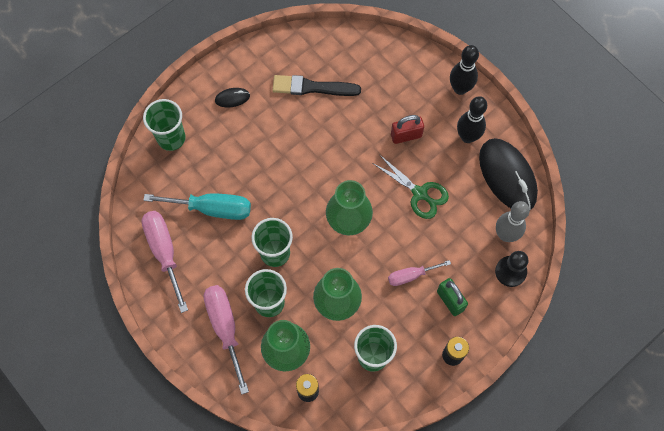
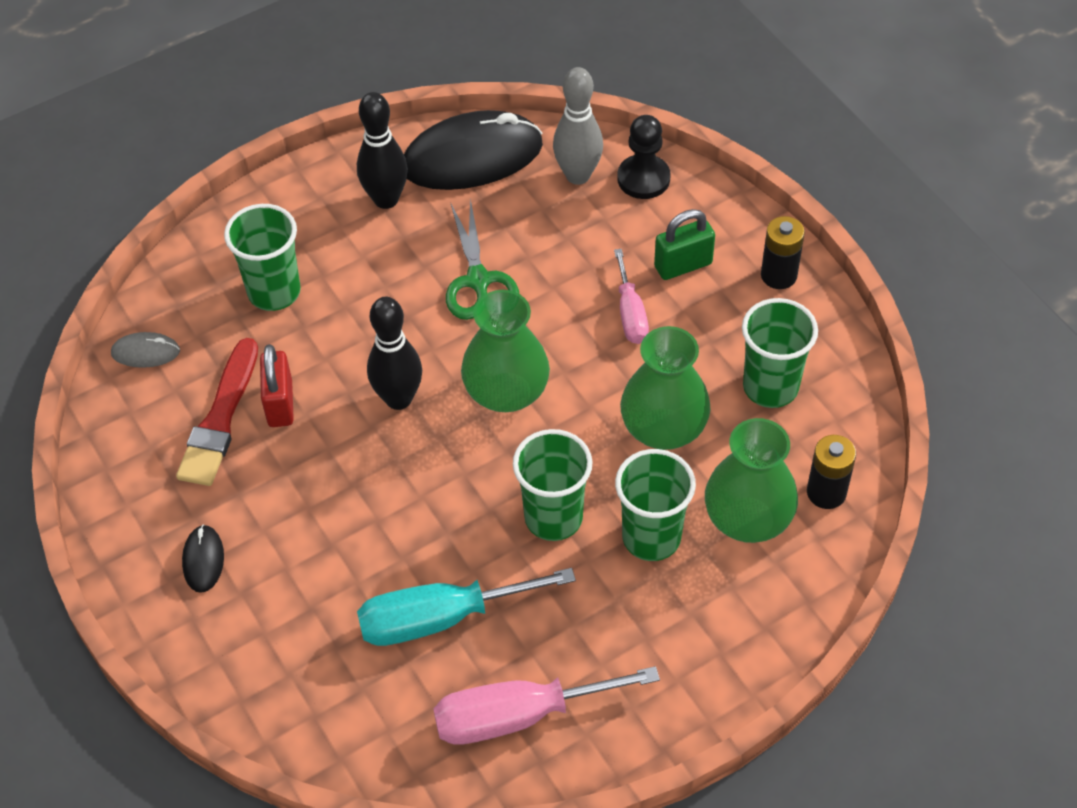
camera: 80 degrees left, 15 degrees down
green cup [143,99,185,151] -> green cup moved to [224,204,301,311]
turquoise screwdriver [143,193,251,220] -> turquoise screwdriver turned 120 degrees counterclockwise [357,568,576,646]
pink screwdriver [204,285,249,394] -> none
black brush [273,75,361,96] -> red brush [176,338,258,486]
green scissors [373,154,449,219] -> green scissors turned 120 degrees clockwise [446,198,519,320]
red padlock [391,115,424,144] -> red padlock moved to [260,344,294,427]
black bowling pin [450,45,479,95] -> black bowling pin moved to [367,297,422,410]
none -> grey mouse [111,332,180,368]

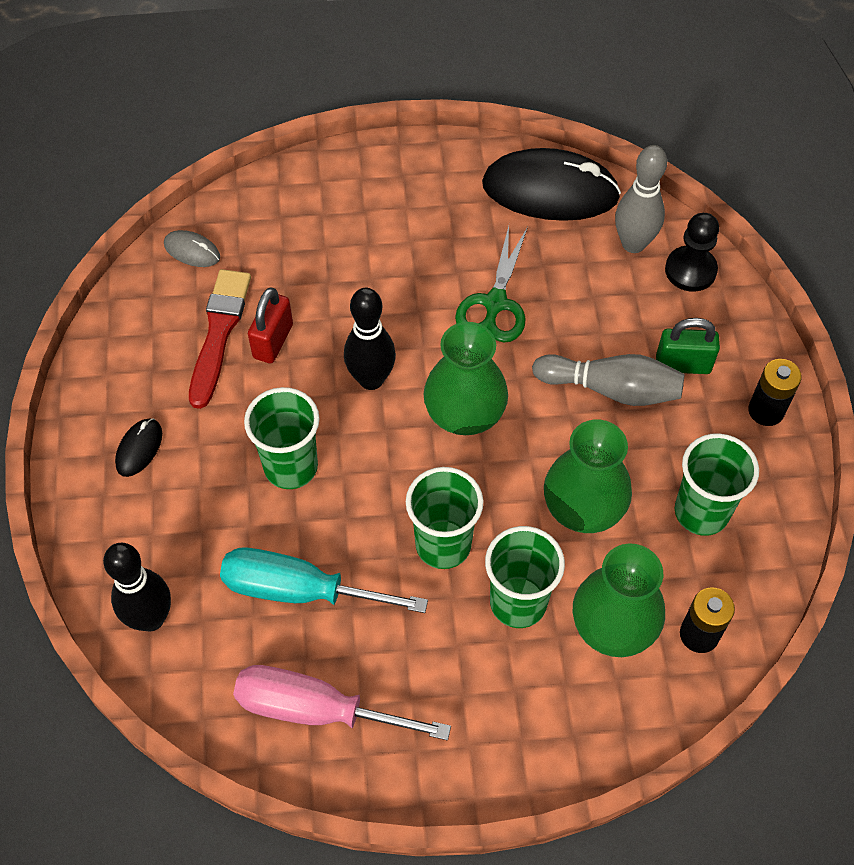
camera: 25 degrees right, 5 degrees up
red brush [176,338,258,486] -> red brush turned 150 degrees clockwise [189,269,251,409]
green cup [224,204,301,311] -> green cup moved to [244,387,320,489]
black bowling pin [357,92,408,209] -> black bowling pin moved to [103,543,171,632]
pink screwdriver [614,249,649,344] -> grey bowling pin [532,354,685,406]

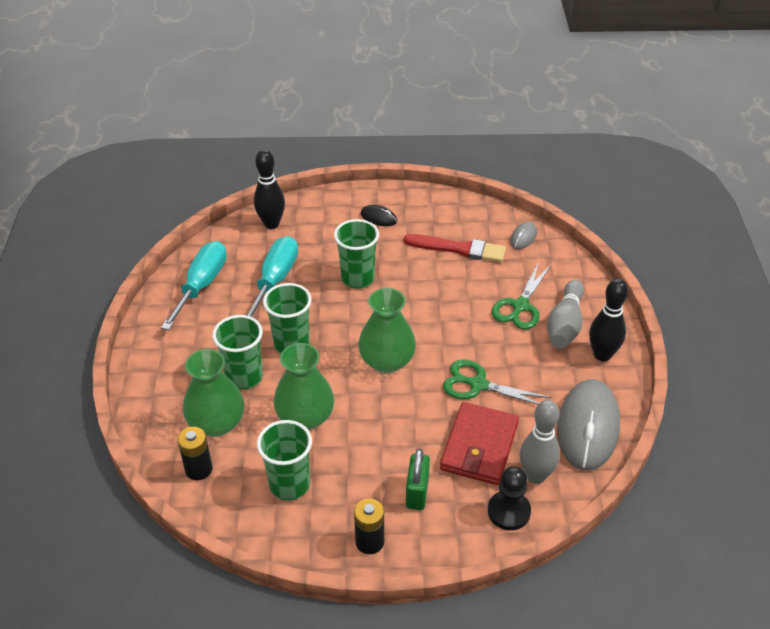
camera: 95 degrees right, 15 degrees down
pink screwdriver [233,665,451,740] -> turquoise screwdriver [161,241,227,330]
red padlock [248,287,293,363] -> none
black bowling pin [344,288,396,390] -> black bowling pin moved to [589,279,628,362]
black mouse [482,148,621,221] -> grey mouse [557,379,620,470]
grey bowling pin [532,354,685,406] -> grey bowling pin moved to [547,280,584,349]
none -> red wallet [440,402,519,485]
none -> green scissors [492,264,551,330]

